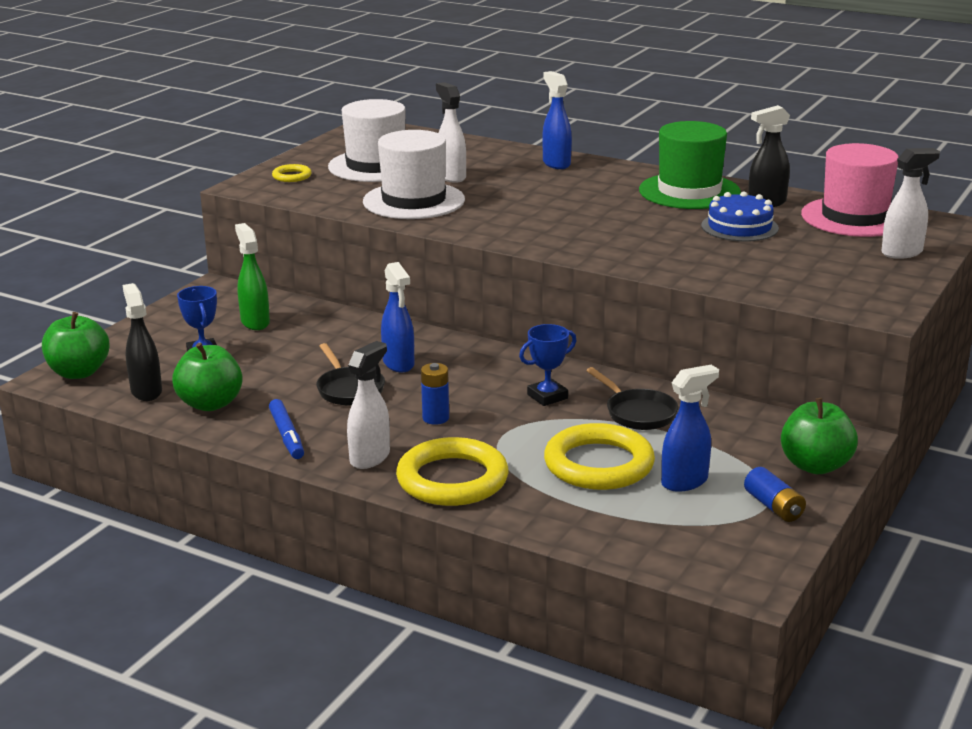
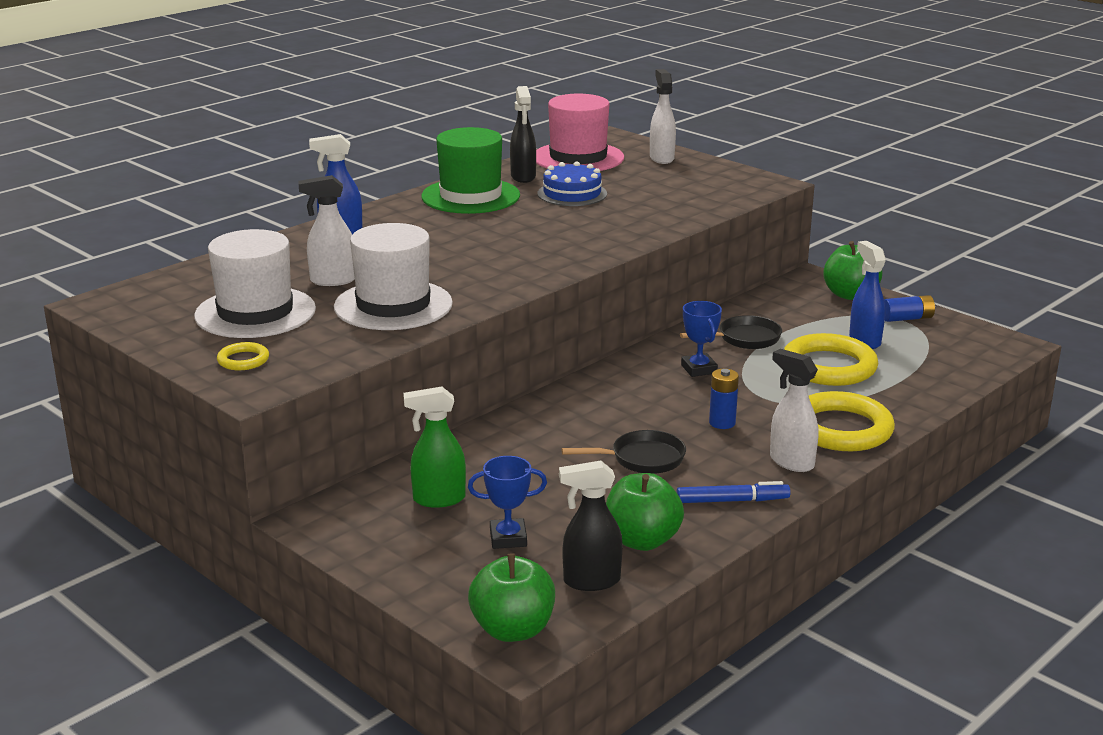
camera: 75 degrees left, 0 degrees up
blue spray bottle [381,262,414,372] -> none

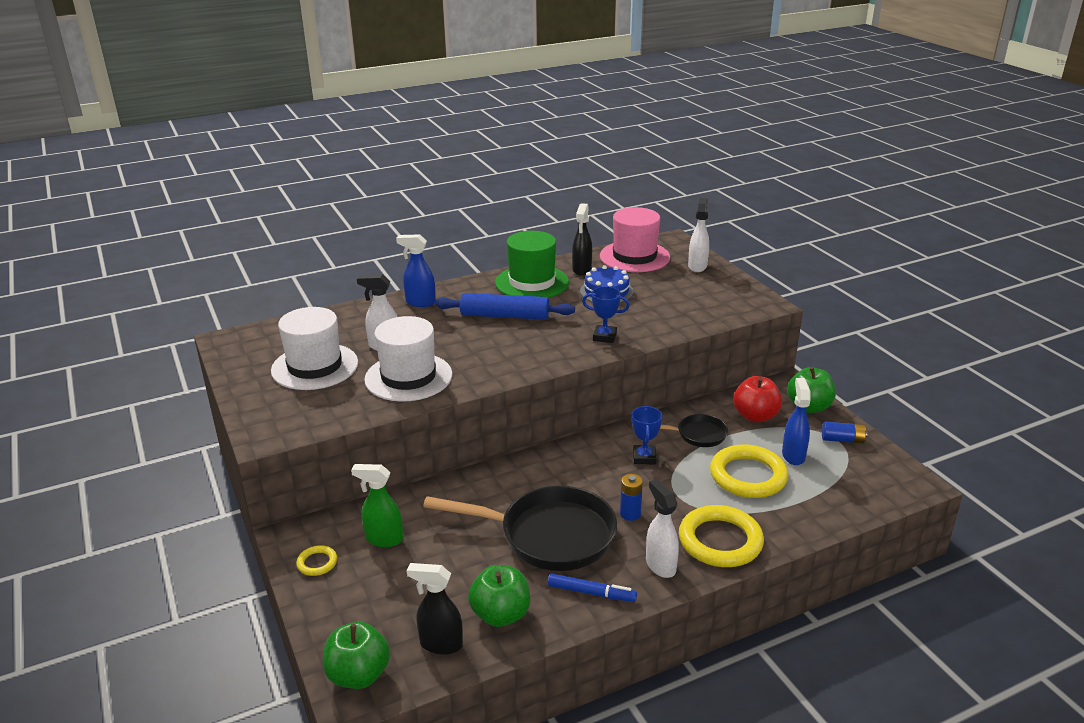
camera: 20 degrees right, 5 degrees up
yellow ring [217,342,269,370] -> yellow ring moved to [296,545,337,576]
blue trophy [468,456,547,549] -> blue trophy moved to [582,286,630,343]
black pan [561,430,686,474] -> black pan [423,486,617,571], size x2.00
none -> blue rolling pin [435,293,575,320]
none -> red apple [733,376,782,423]

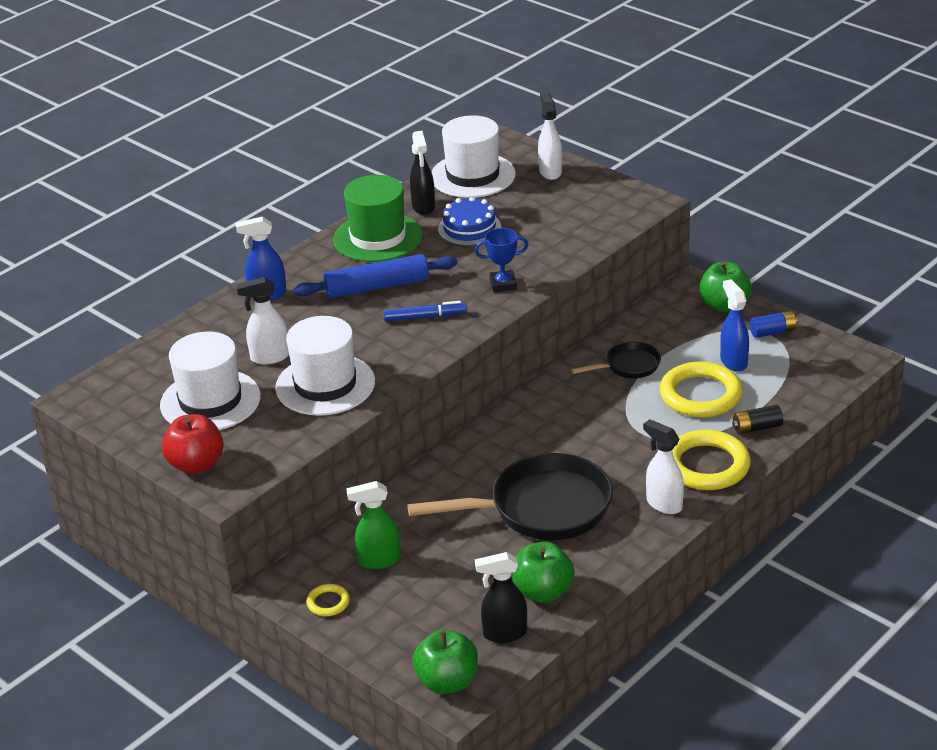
camera: 20 degrees left, 5 degrees up
blue marker [547,573,637,602] -> blue marker moved to [383,301,467,321]
pink hat [600,207,670,272] -> white hat [431,115,516,198]
blue battery [620,474,643,521] -> none
blue trophy [631,406,662,464] -> none
red apple [733,376,782,423] -> red apple moved to [162,414,224,474]
none -> black battery [732,405,783,434]

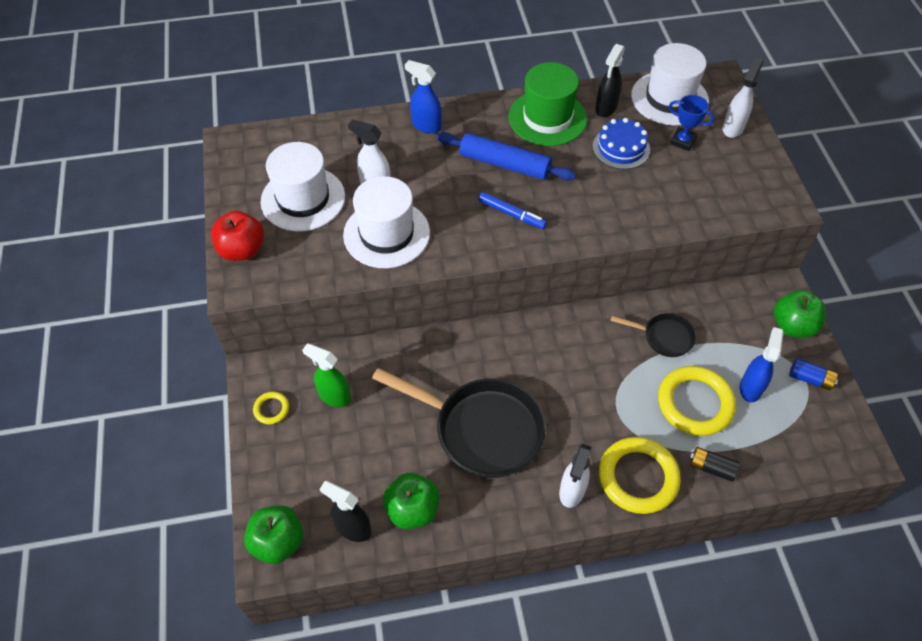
camera: 35 degrees right, 20 degrees up
blue trophy [475,228,528,292] -> blue trophy moved to [669,95,715,151]
white spray bottle [643,419,684,514] -> white spray bottle turned 150 degrees counterclockwise [559,444,591,508]

